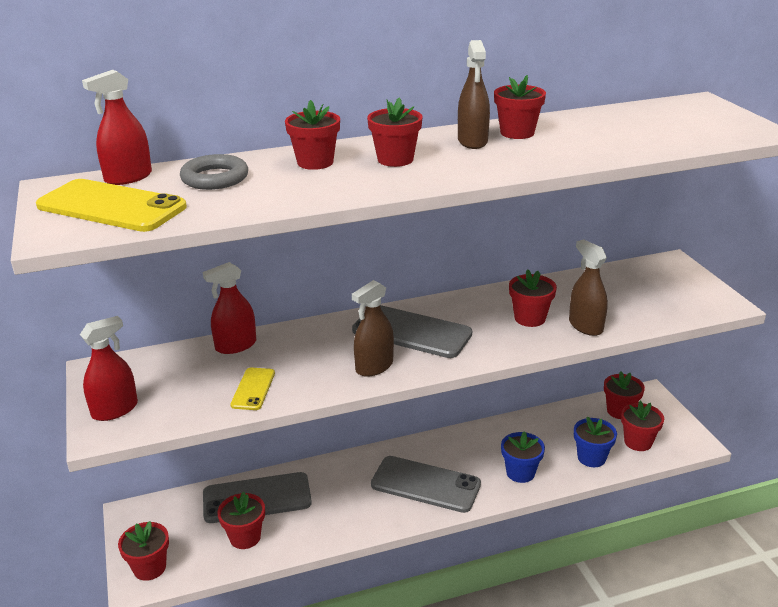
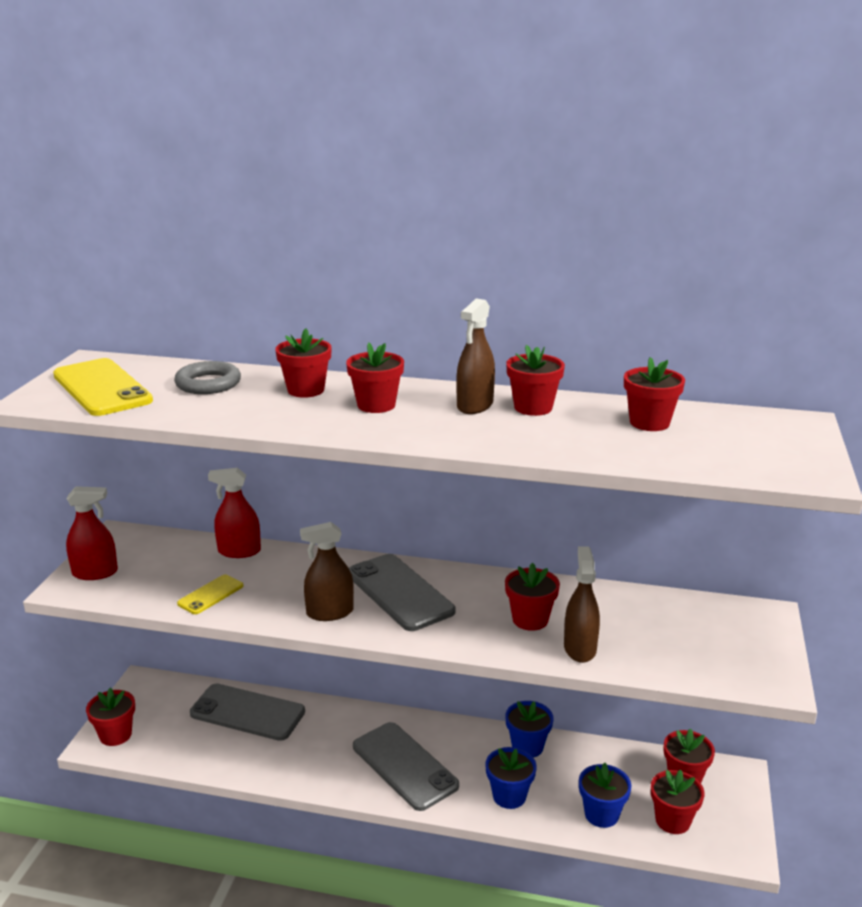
camera: 30 degrees right, 5 degrees down
red spray bottle [82,70,152,185] -> none
red flower pot [217,492,265,549] -> red flower pot moved to [624,357,685,431]
none -> blue flower pot [505,701,554,758]

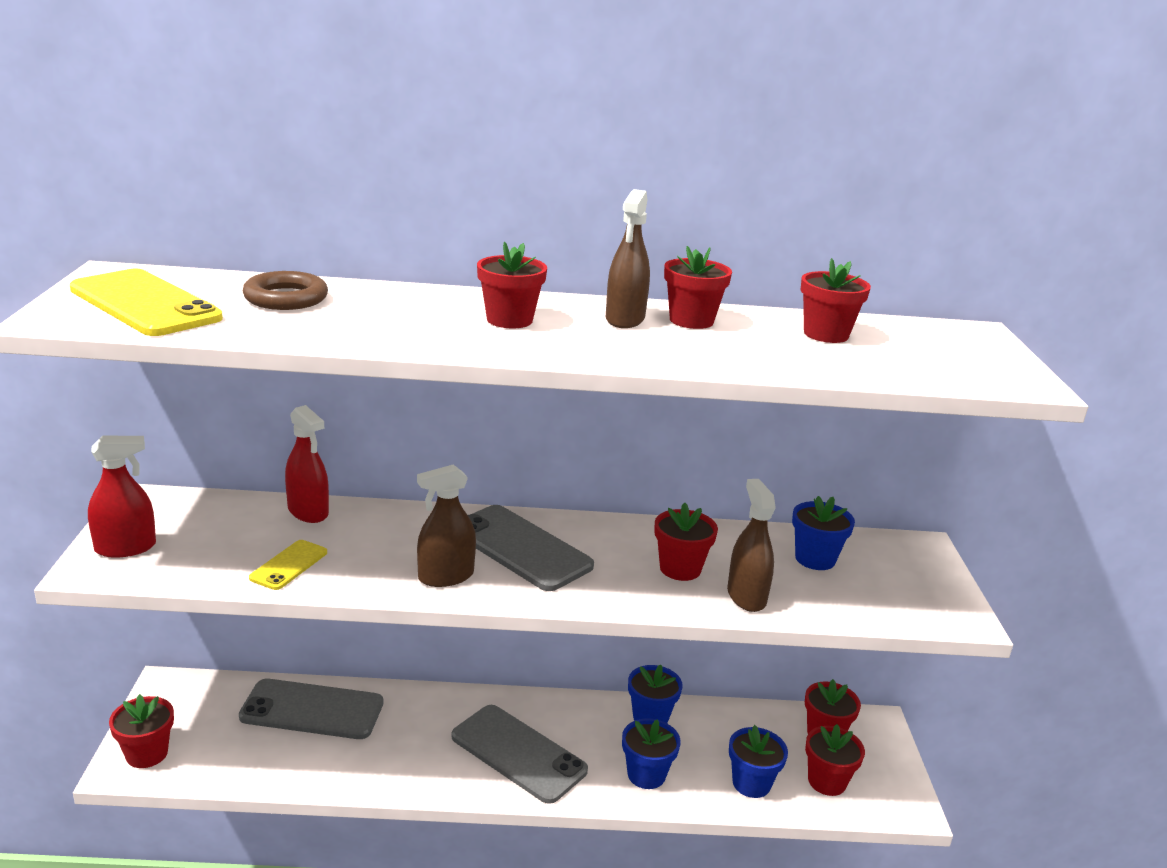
camera: 15 degrees left, 0 degrees up
grey ring [174,361,241,394] -> brown ring [243,271,328,310]
red spray bottle [208,468,261,558] -> red spray bottle turned 120 degrees counterclockwise [285,405,329,523]
red flower pot [275,328,332,398] -> none
none -> blue flower pot [792,496,855,570]

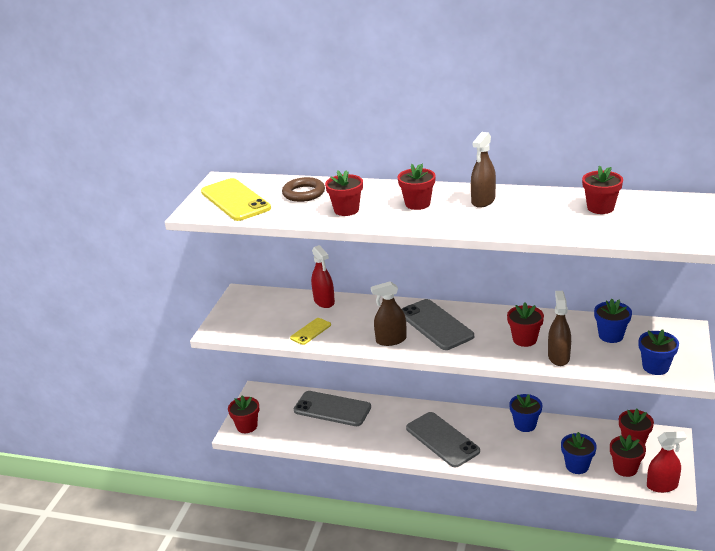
camera: 20 degrees right, 5 degrees up
red spray bottle [88,436,156,558] -> red spray bottle moved to [647,432,686,493]
blue flower pot [622,718,681,789] -> blue flower pot moved to [639,330,679,375]
red flower pot [664,246,732,329] -> red flower pot moved to [325,170,363,216]

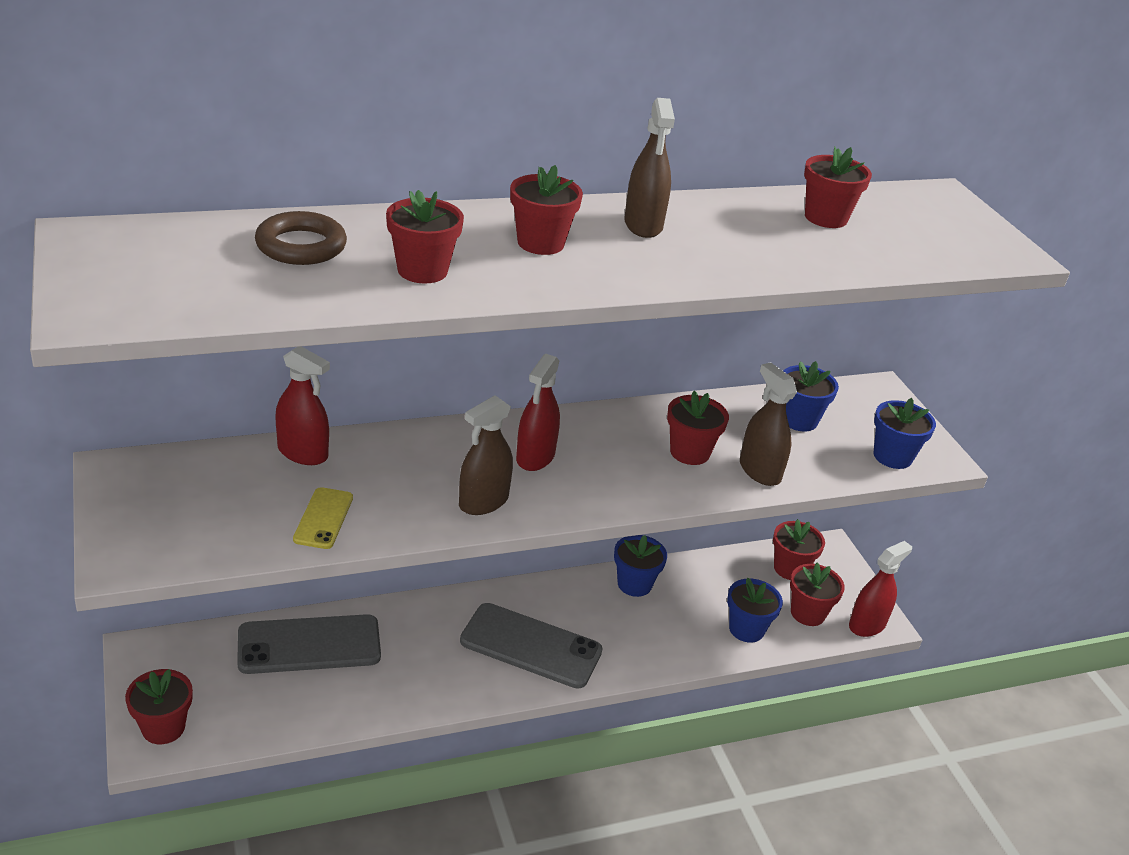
camera: 40 degrees left, 5 degrees up
yellow phone [201,178,271,221] -> none
grey phone [402,299,474,350] -> red spray bottle [516,354,560,471]

